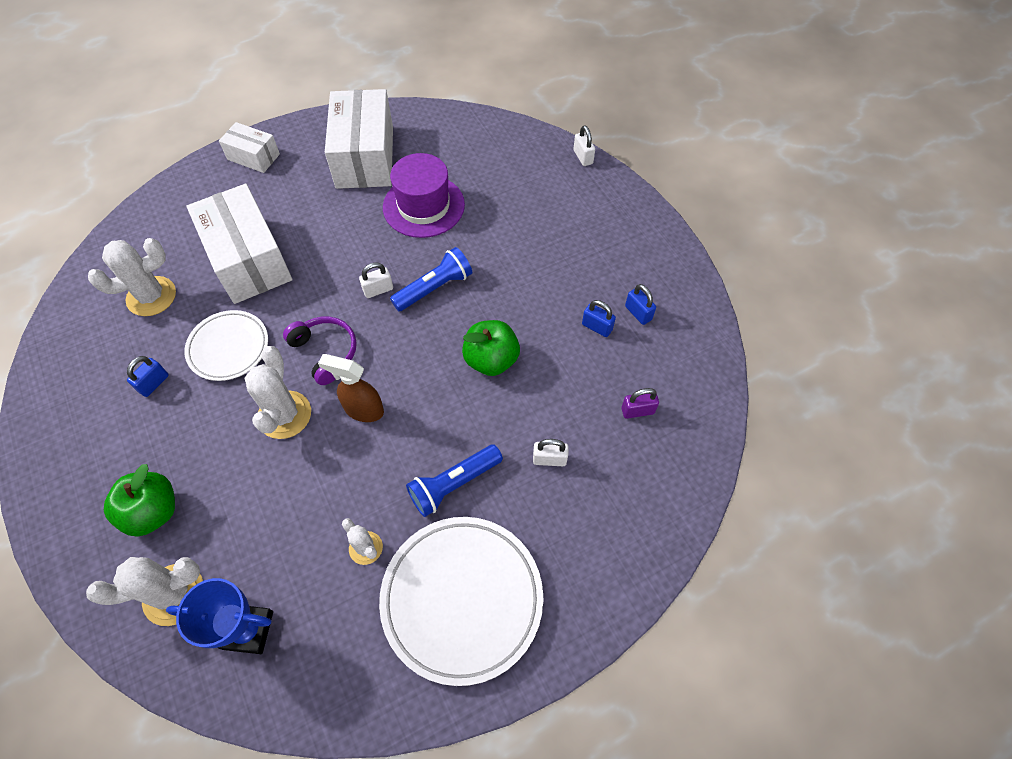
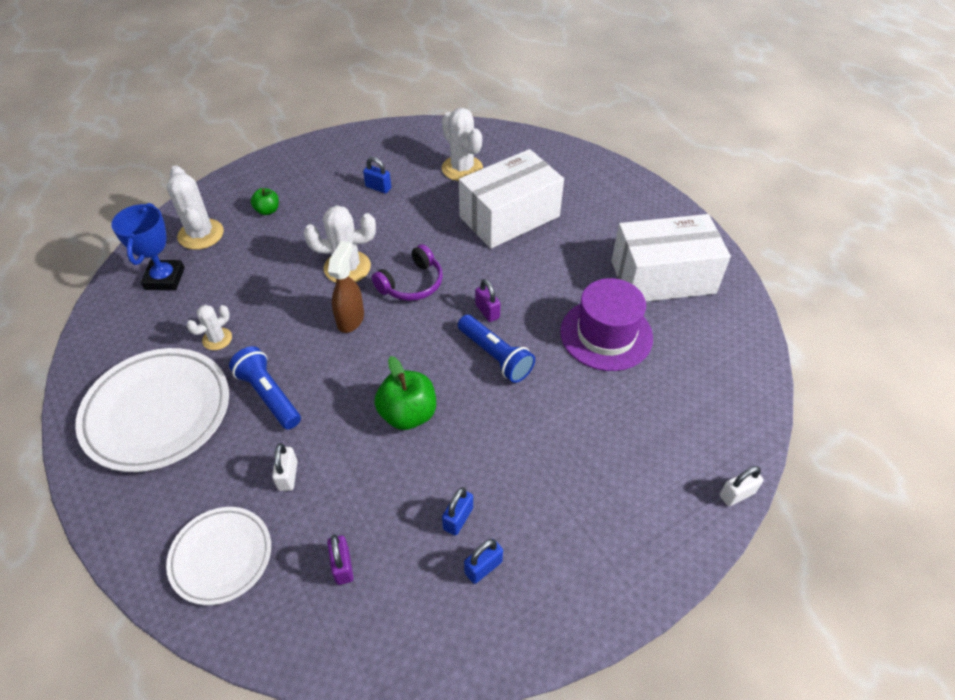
camera: 85 degrees right, 10 degrees down
green apple [104,464,175,537] -> green apple [251,188,279,215], size x0.57
white plate [184,310,268,381] -> white plate moved to [166,507,271,605]
white box [219,122,280,173] -> none
white padlock [359,262,393,298] -> purple padlock [475,279,501,322]

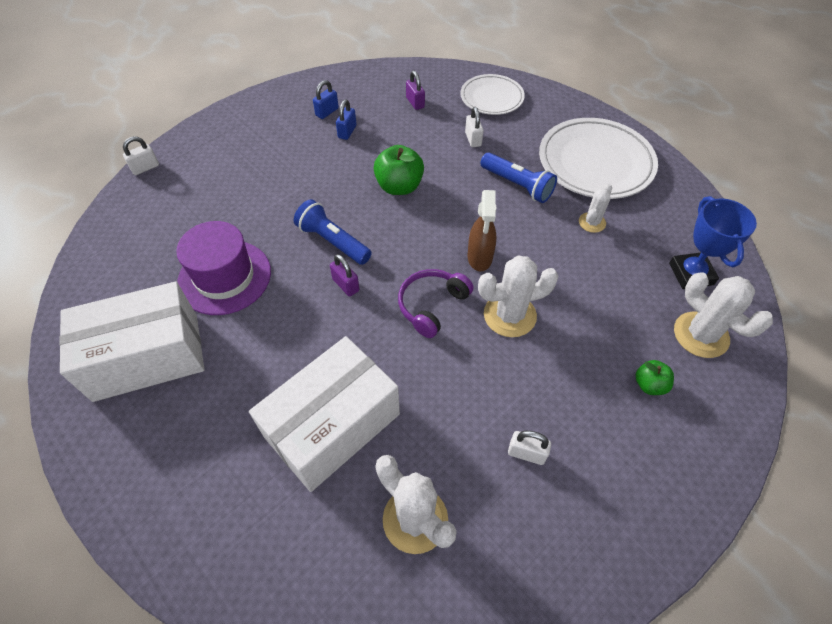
camera: 170 degrees right, 5 degrees up
blue padlock [363,157,391,193] -> white padlock [508,431,551,465]

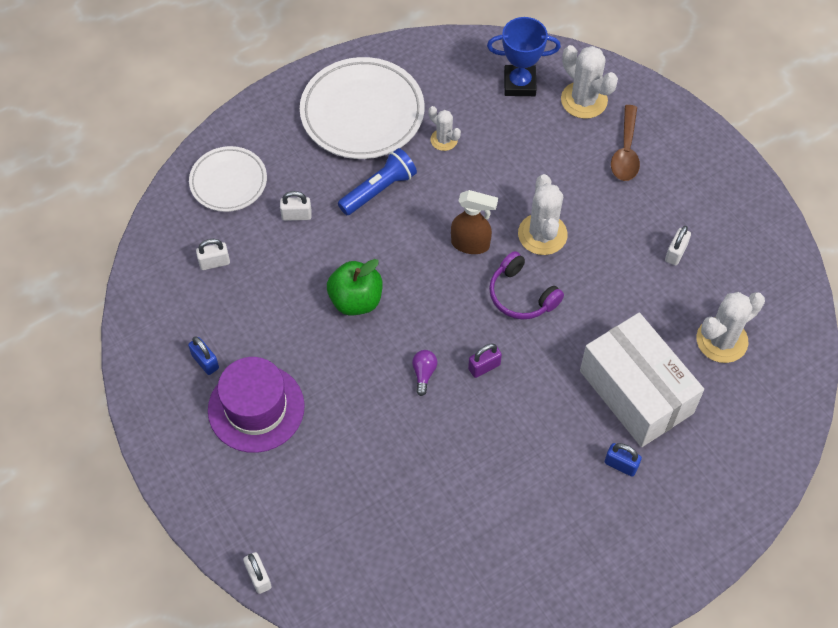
camera: 80 degrees left, 5 degrees up
white box [59,281,205,402] -> none
purple hat [176,221,271,315] -> purple hat moved to [208,357,305,453]
blue flashlight [294,199,372,265] -> purple light bulb [412,350,438,396]
blue padlock [336,99,356,140] -> blue padlock moved to [605,443,642,477]
purple padlock [406,71,425,110] -> white padlock [196,239,230,270]
green apple [636,360,674,395] -> brown spoon [611,105,640,181]
white cactus [674,272,773,358] -> white cactus turned 75 degrees clockwise [561,45,618,119]

